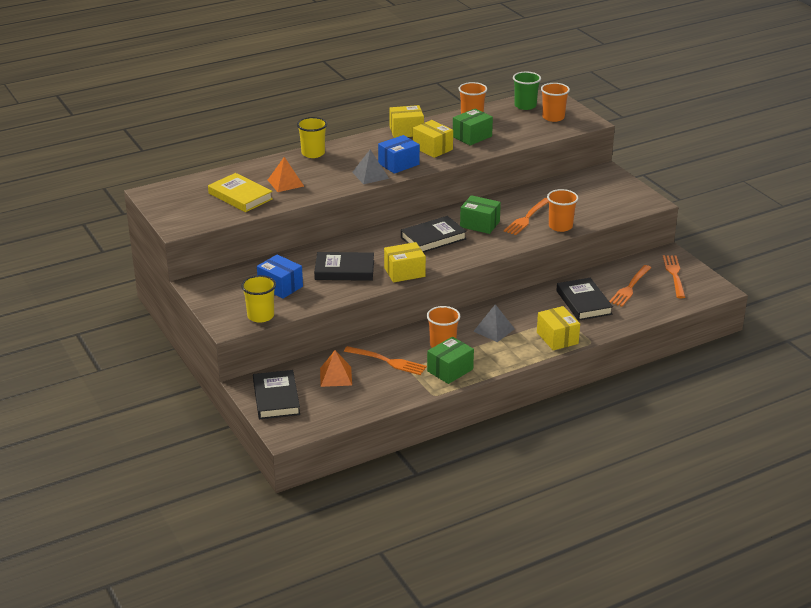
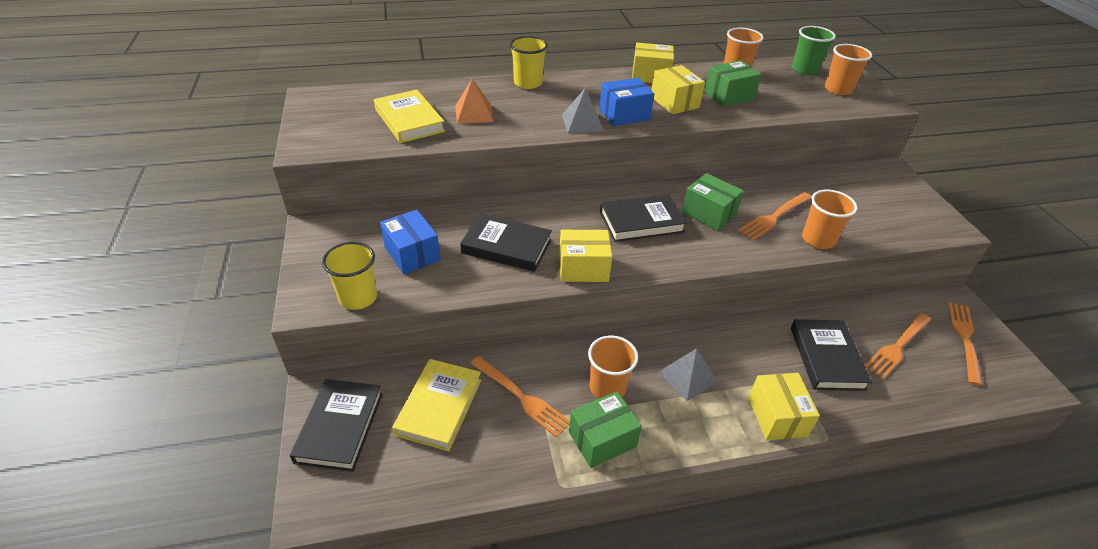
camera: 15 degrees right, 10 degrees up
orange pyramid [320,350,352,387] -> yellow book [392,359,481,451]

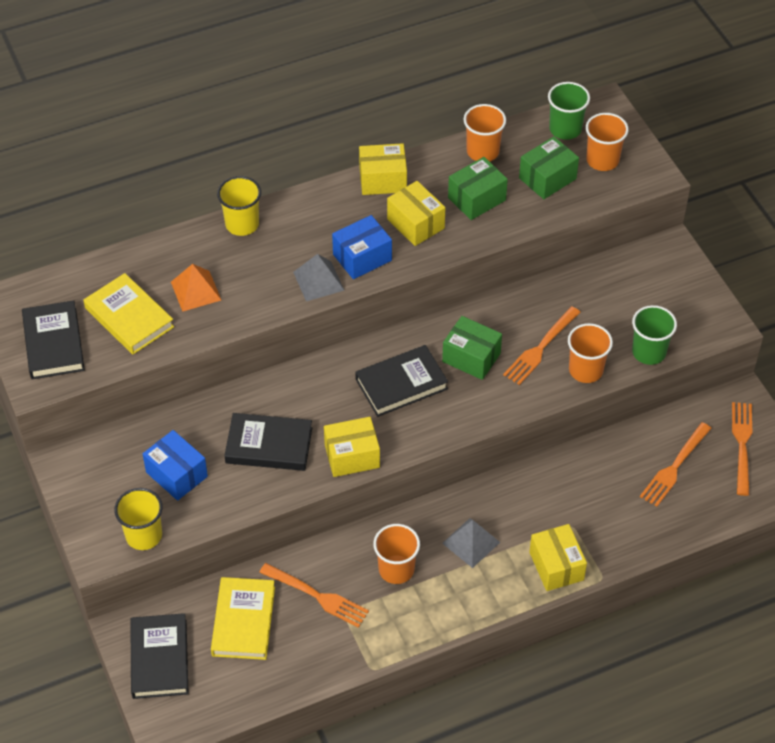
camera: 10 degrees left, 10 degrees up
green box [569,391,642,468] -> green box moved to [519,136,579,199]
black book [791,319,872,391] -> black book moved to [22,300,85,379]
none -> green cup [632,305,677,365]

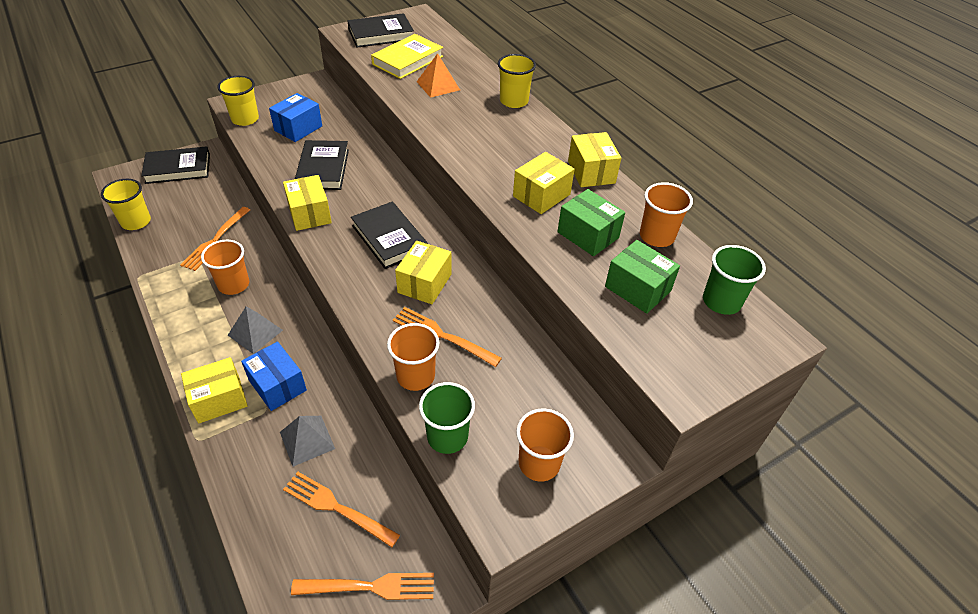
camera: 80 degrees right, 5 degrees down
yellow book [211,577,275,660] -> none
grey pyramid [293,254,344,301] -> grey pyramid moved to [280,416,335,467]
blue box [332,215,392,279] -> blue box moved to [241,342,307,411]
green box [442,316,502,380] -> yellow box [395,241,452,304]
orange cup [586,113,629,171] -> orange cup moved to [516,409,574,482]
none -> yellow cup [101,179,151,230]

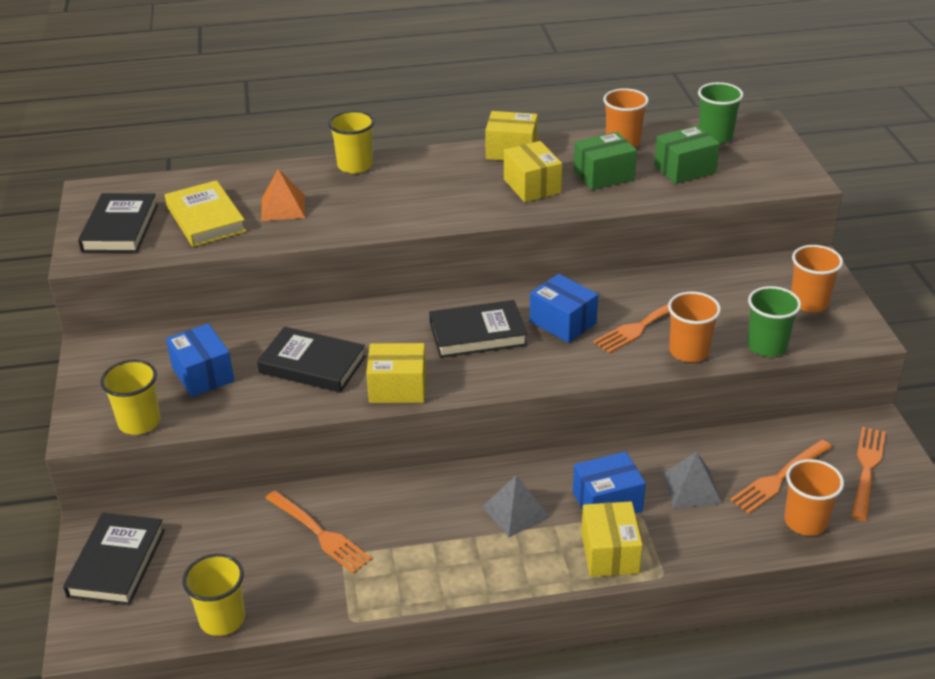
camera: 65 degrees left, 10 degrees down
orange cup [201,240,249,295] -> orange cup moved to [784,459,844,536]
yellow box [395,241,452,304] -> blue box [530,274,598,343]

